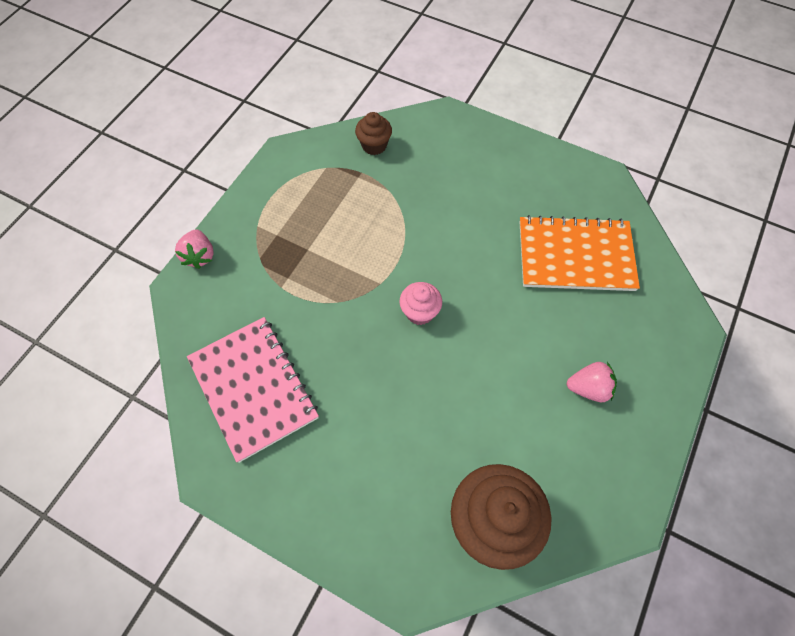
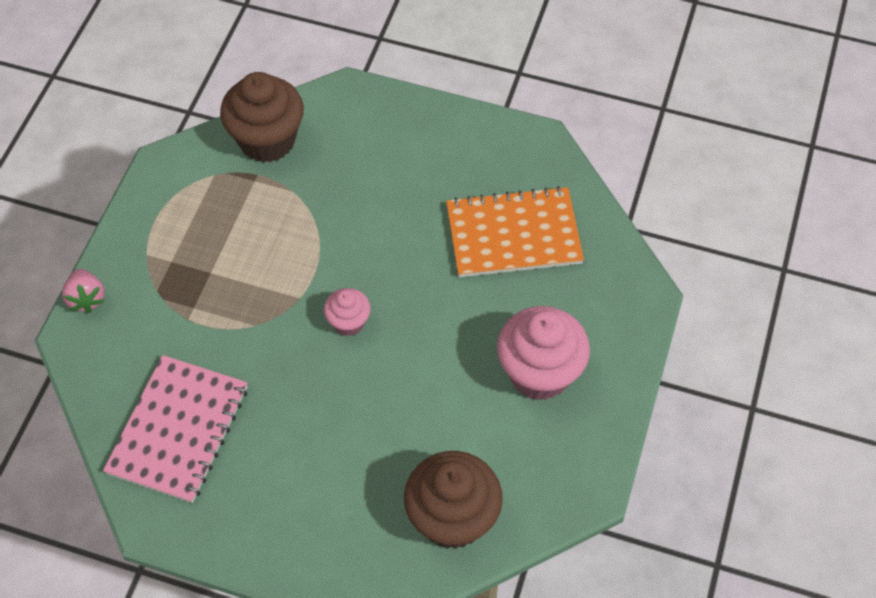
camera: 10 degrees left, 5 degrees down
pink notebook [187,317,319,463] -> pink notebook turned 60 degrees clockwise [103,355,248,503]
brown cupcake [355,112,392,155] -> brown cupcake [220,72,304,163], size x1.90
pink strawberry [567,362,617,402] -> pink cupcake [497,306,590,400]

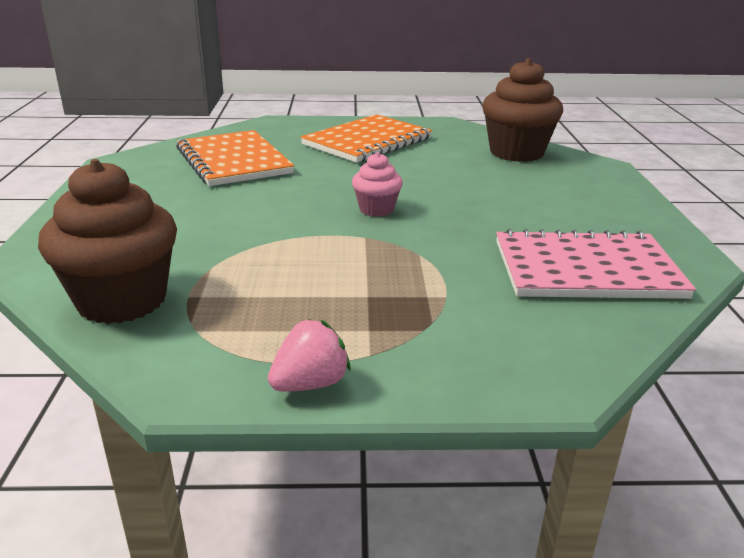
camera: 110 degrees left, 30 degrees down
pink strawberry [62,269,105,313] -> pink strawberry moved to [268,319,350,392]
pink cupcake [497,306,590,400] -> orange notebook [301,114,432,163]

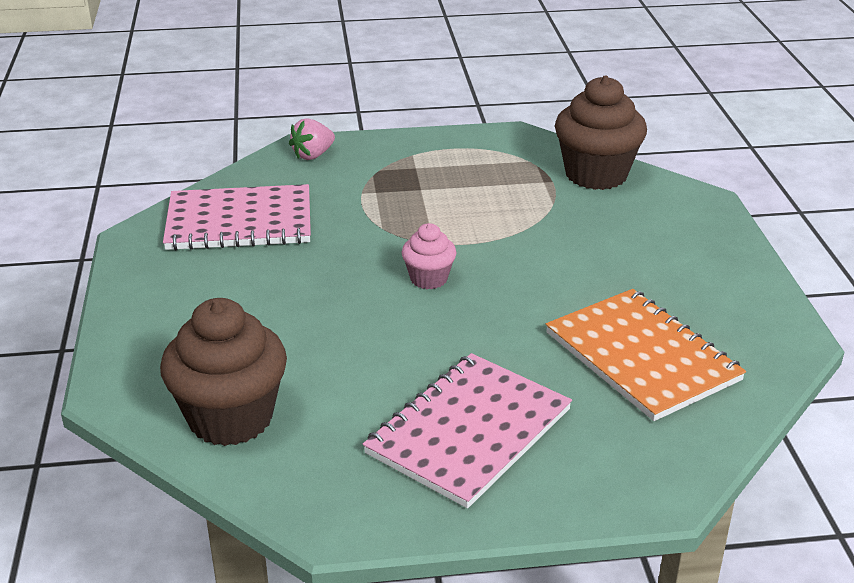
camera: 175 degrees right, 5 degrees up
pink strawberry [268,319,350,392] -> pink strawberry moved to [289,118,335,160]
orange notebook [301,114,432,163] -> pink notebook [363,353,572,508]

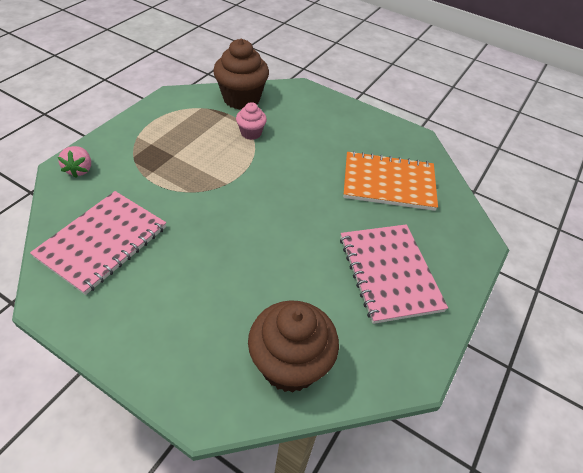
camera: 55 degrees left, 15 degrees up
pink cupcake [402,223,457,289] -> pink cupcake moved to [236,102,267,140]

